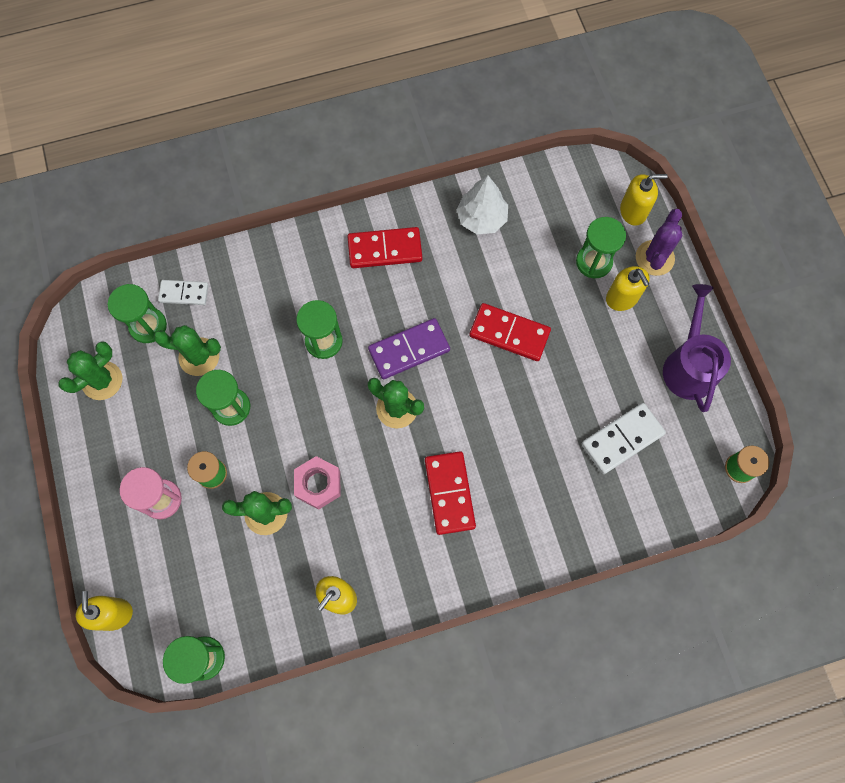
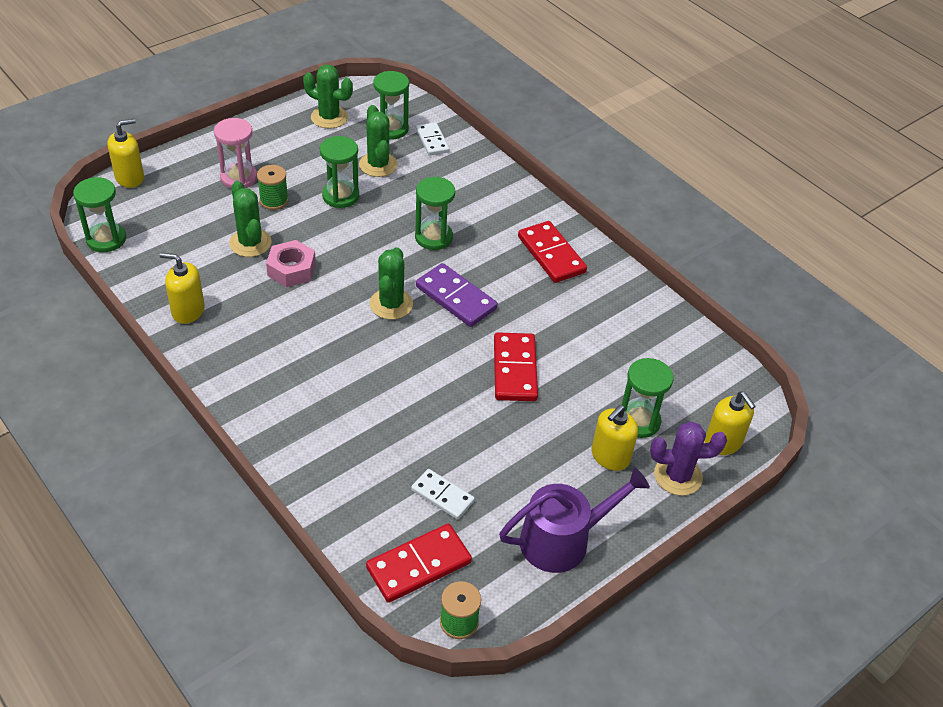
camera: 65 degrees right, 25 degrees down
red domino [425,451,476,535] -> red domino moved to [366,524,472,603]
white tree [456,175,508,234] -> none
white domino [581,403,666,474] -> white domino [411,469,475,520], size x0.64

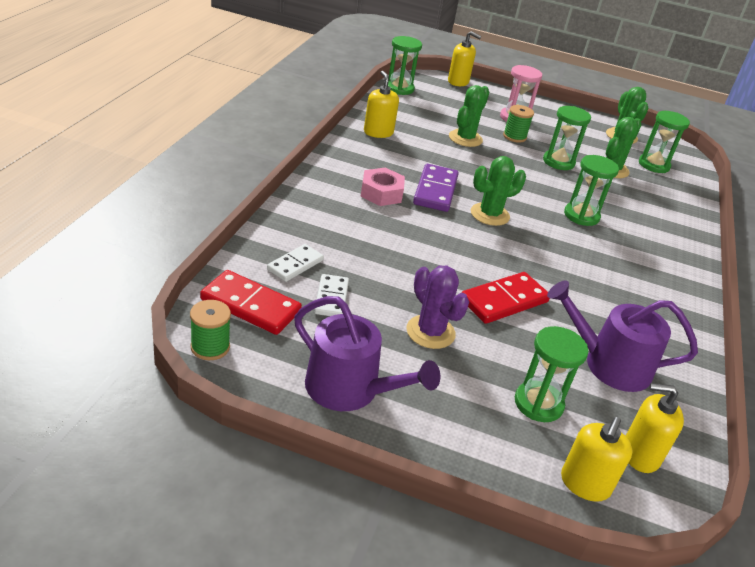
camera: 55 degrees right, 10 degrees down
pink nut [266,240,316,287] -> pink nut moved to [361,168,405,206]
white domino [416,122,449,156] -> white domino moved to [267,244,324,282]
purple domino [416,263,498,327] -> purple domino moved to [413,164,459,212]
red domino [518,221,587,283] -> none
yellow soap dispenser [592,405,638,471] -> yellow soap dispenser moved to [626,383,684,473]
purple cactus [650,421,727,496] -> purple cactus moved to [406,266,469,349]
none -> purple watering can [547,280,698,392]

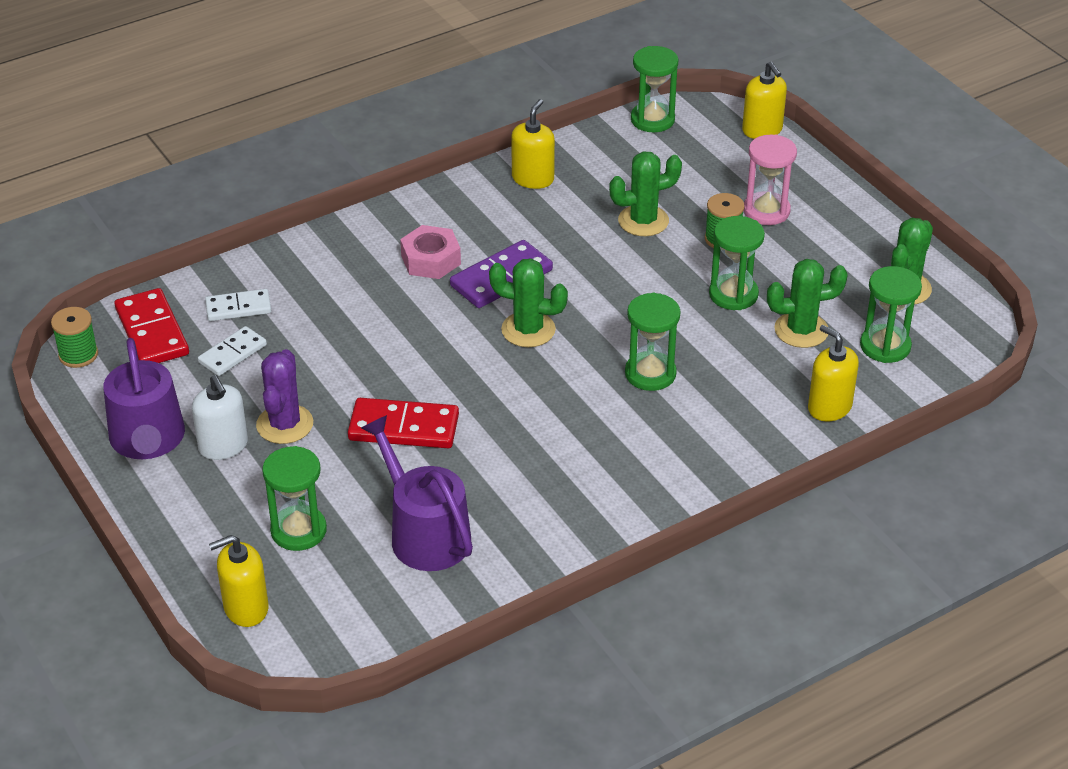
camera: 45 degrees right, 5 degrees up
yellow soap dispenser [626,383,684,473] -> yellow soap dispenser moved to [808,325,859,422]
none -> white soap dispenser [192,375,248,460]

